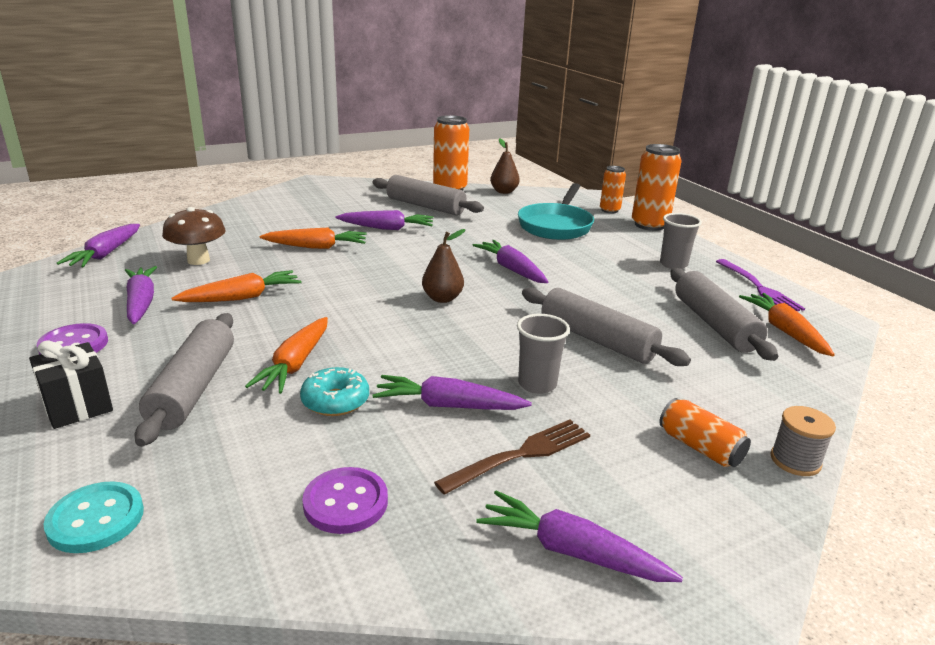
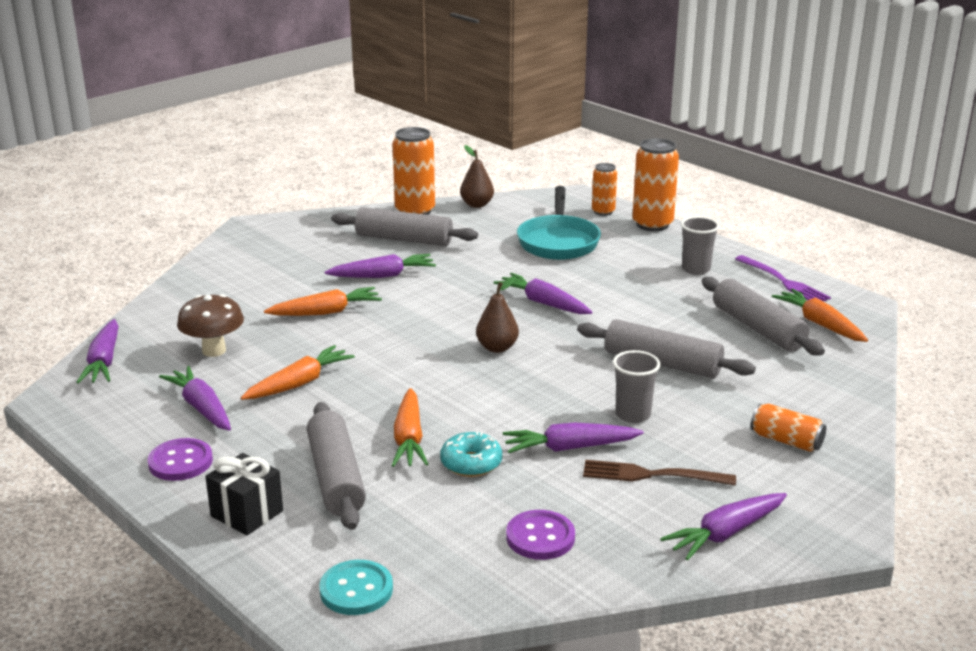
camera: 15 degrees left, 0 degrees up
brown fork [434,420,590,495] -> brown fork turned 120 degrees counterclockwise [583,460,736,486]
purple carrot [476,491,683,582] -> purple carrot turned 45 degrees counterclockwise [660,493,787,560]
grey spool [771,406,836,476] -> none

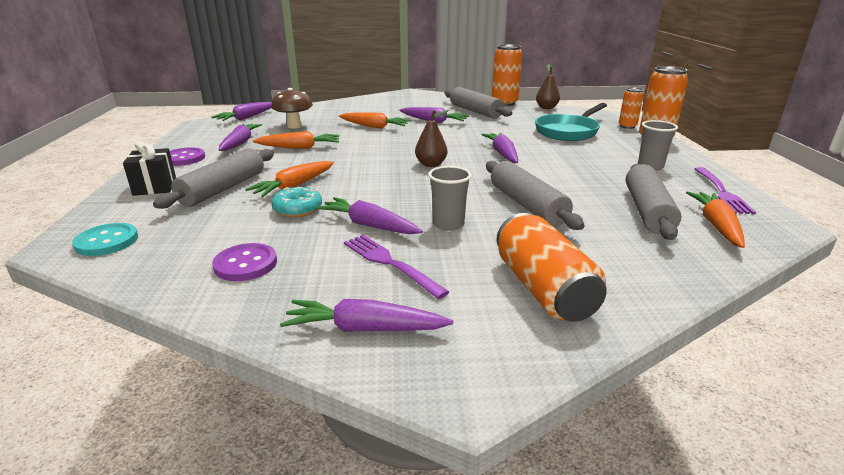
camera: 40 degrees right, 0 degrees up
brown fork [583,460,736,486] -> purple fork [344,235,449,299]
orange can [751,404,826,452] -> orange can [497,213,607,322], size x1.71

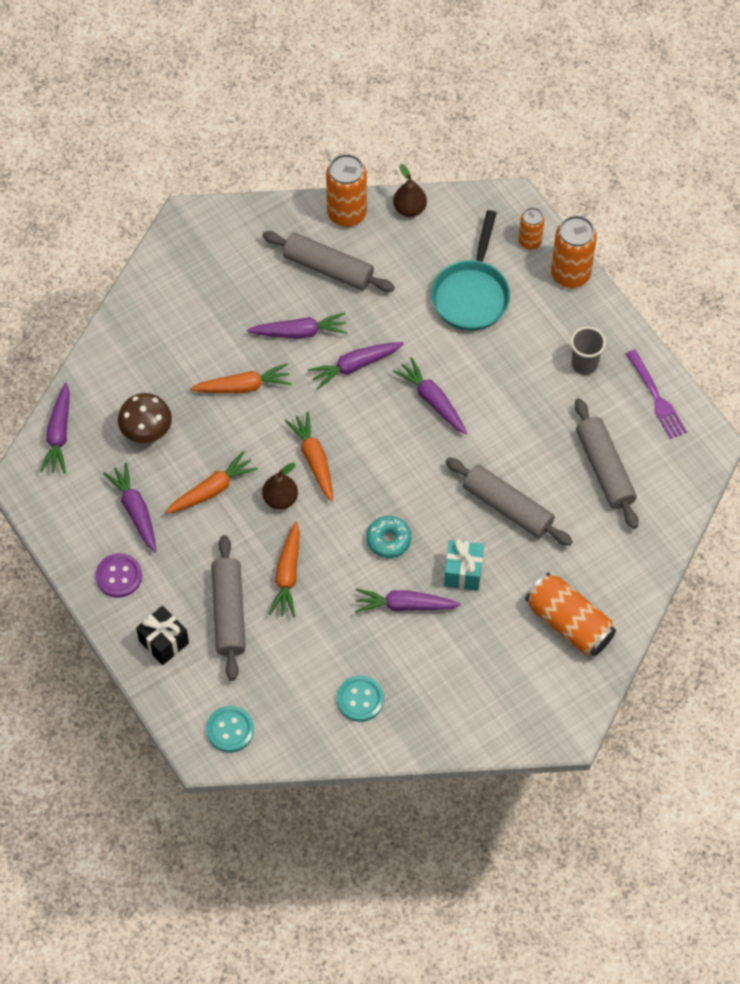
camera: 30 degrees left, 35 degrees up
purple button [212,243,277,281] -> turquoise button [337,675,384,722]
turquoise donut [271,187,322,218] -> turquoise donut moved to [366,516,412,558]
purple carrot [280,299,453,332] -> purple carrot moved to [308,342,404,390]
purple fork [344,235,449,299] -> none
brown pear [415,110,449,167] -> brown pear moved to [262,463,298,510]
grey cup [428,166,472,231] -> turquoise gift [444,539,484,591]
orange carrot [686,191,745,248] -> orange carrot moved to [285,412,333,502]

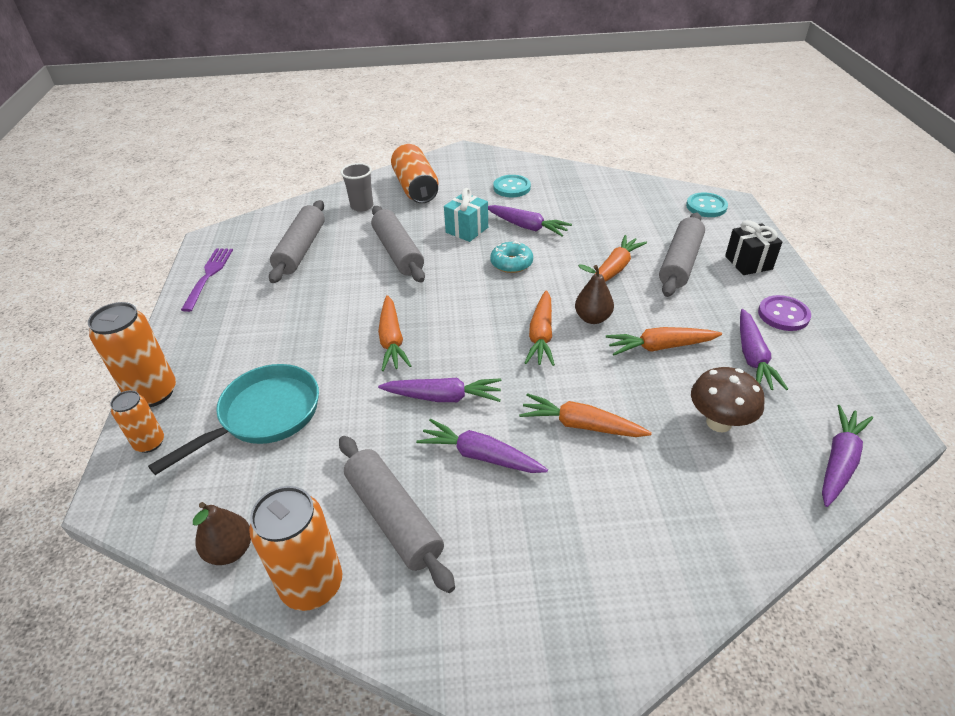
camera: 150 degrees left, 20 degrees down
turquoise button [337,675,384,722] -> turquoise button moved to [493,175,531,197]
purple carrot [393,357,467,434] -> orange carrot [378,295,411,371]
grey cup [571,327,606,375] -> grey cup moved to [341,163,373,212]

